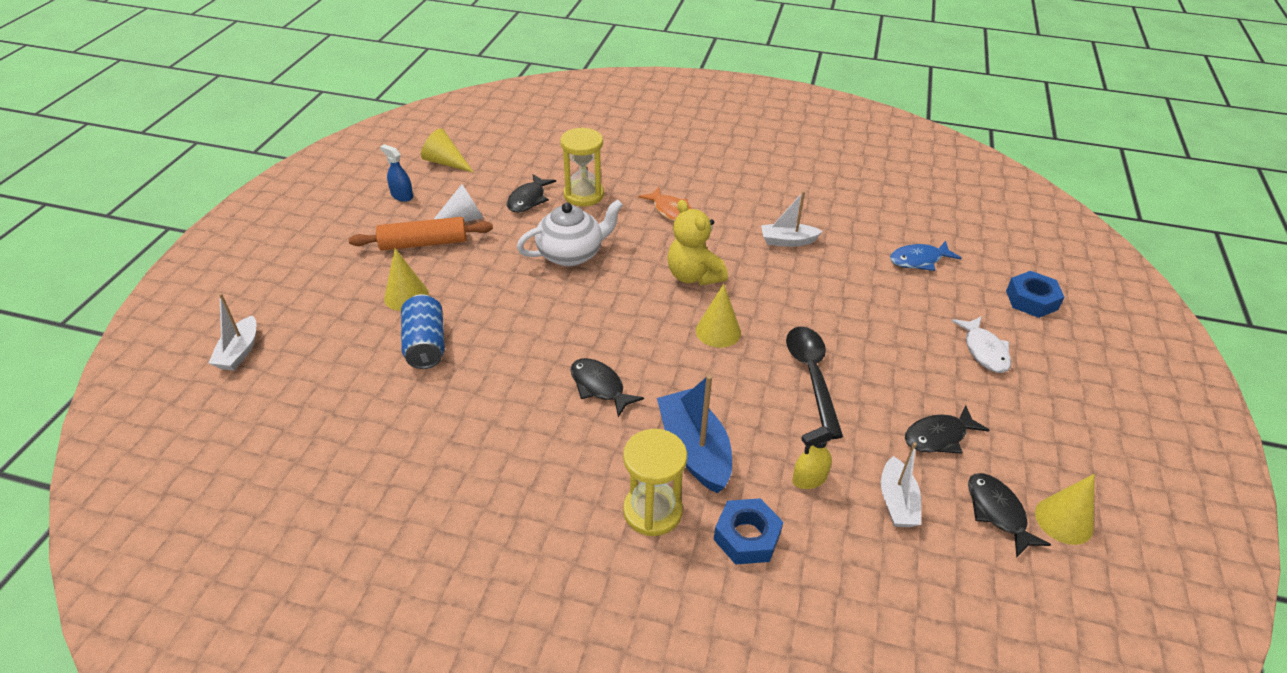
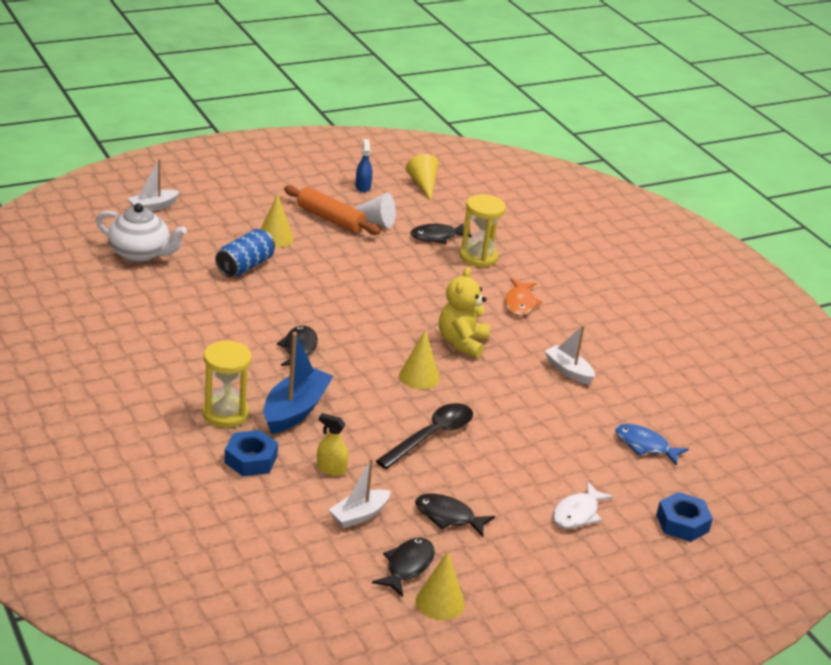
camera: 45 degrees right, 10 degrees down
white teapot [517,199,623,266] -> white teapot moved to [96,203,187,262]

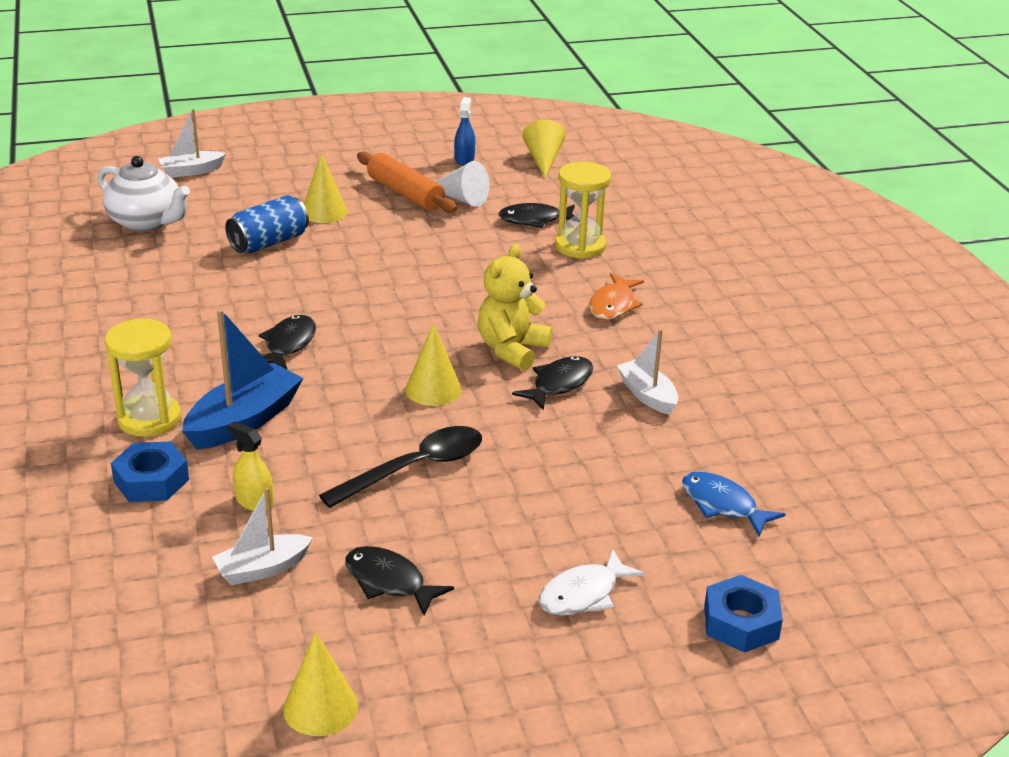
camera: 15 degrees right, 0 degrees up
black fish [372,538,435,597] -> black fish moved to [512,356,593,410]

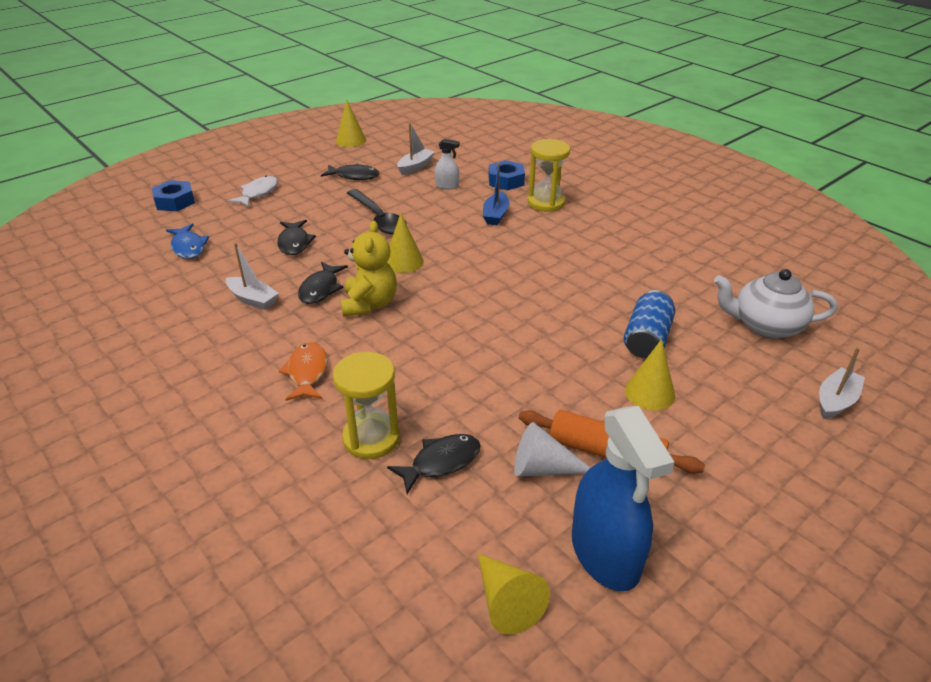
camera: 155 degrees right, 5 degrees up
blue boat [182,309,303,450] -> blue boat [483,163,510,225], size x0.63
yellow spray bottle [227,421,274,511] -> white spray bottle [435,139,459,190]
black fish [259,315,316,369] -> black fish moved to [277,220,316,255]
black spoon [319,426,482,508] -> black spoon turned 60 degrees counterclockwise [347,189,407,234]
blue spray bottle [454,97,475,165] -> blue spray bottle [572,406,674,591], size x2.15
blue fish [682,471,786,537] -> blue fish turned 45 degrees clockwise [166,223,209,259]

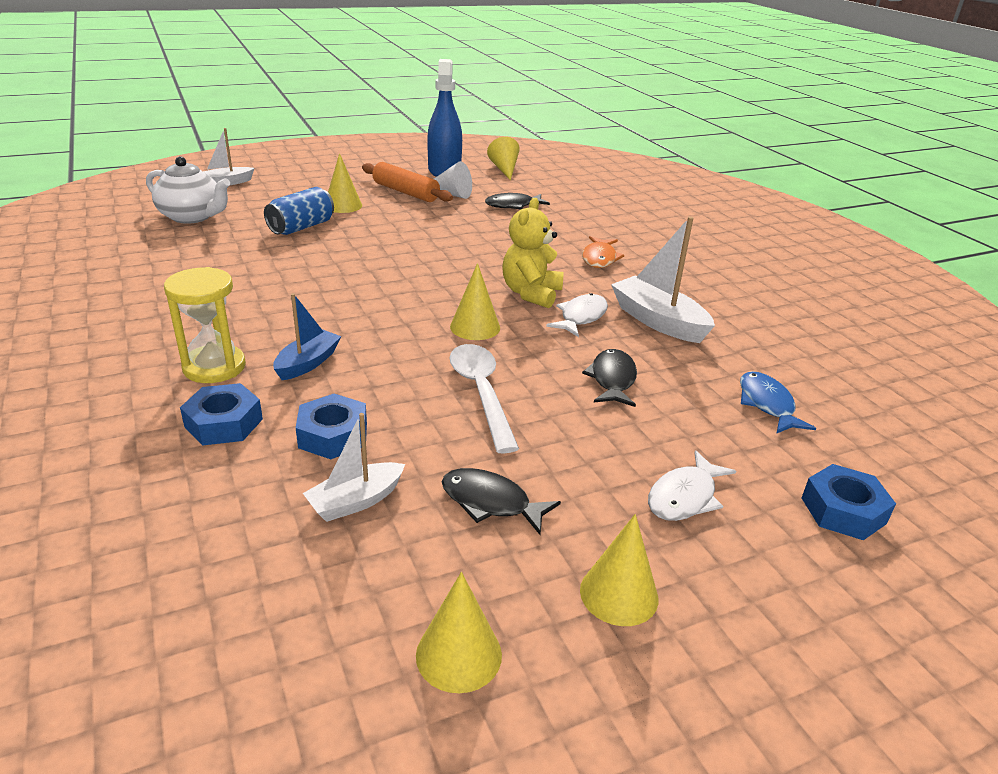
camera: 165 degrees left, 5 degrees down
white boat [226,243,279,310] -> white boat [611,217,715,343], size x1.59
black fish [298,262,348,304] -> white fish [546,293,608,337]
yellow hourglass [333,352,400,459] -> none
black spoon [347,189,407,234] -> white spoon [450,344,519,454]
white spray bottle [435,139,459,190] -> blue nut [296,394,367,459]
none -> yellow cone [580,514,658,626]

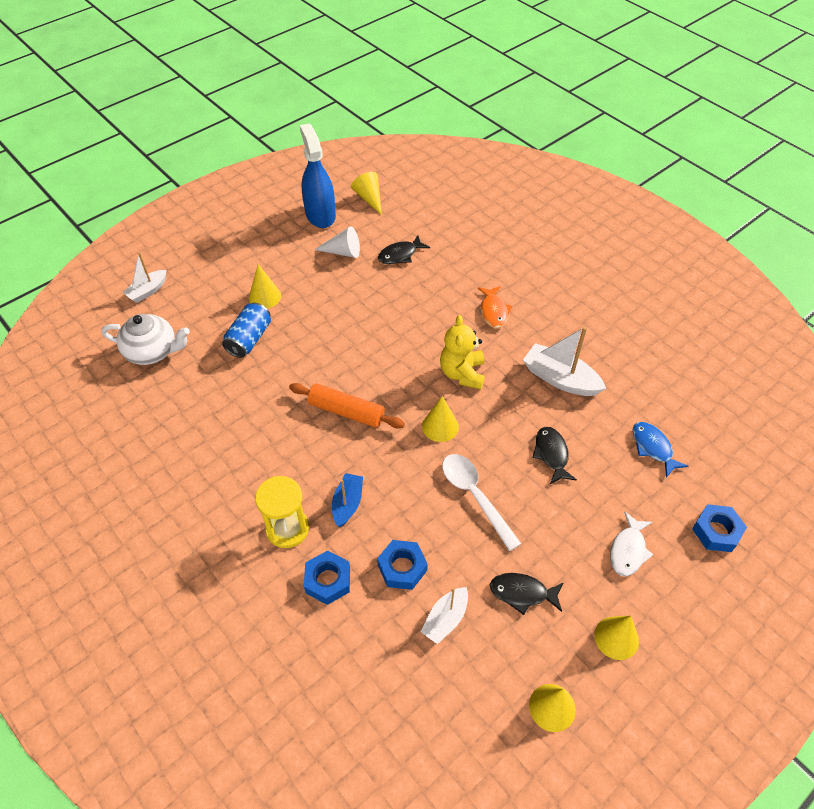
camera: 15 degrees left, 20 degrees up
orange rolling pin [362,162,453,202] -> orange rolling pin moved to [289,383,405,429]
white fish [546,293,608,337] -> none

